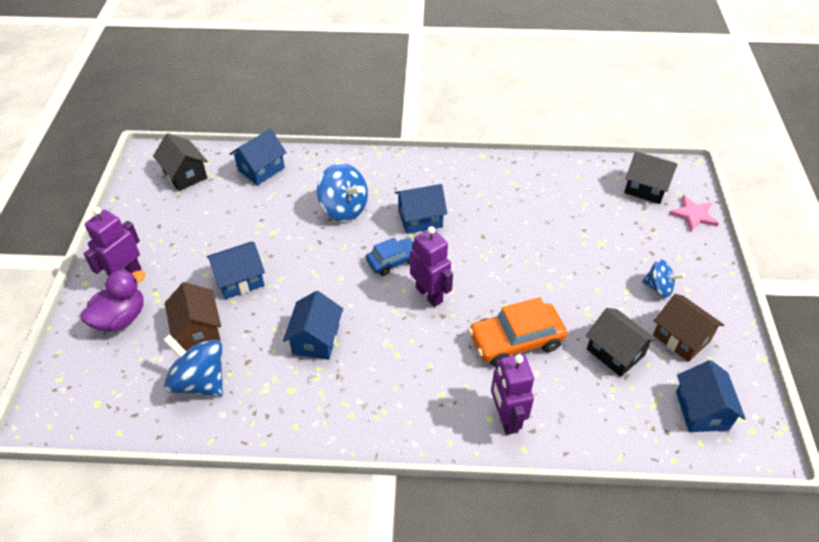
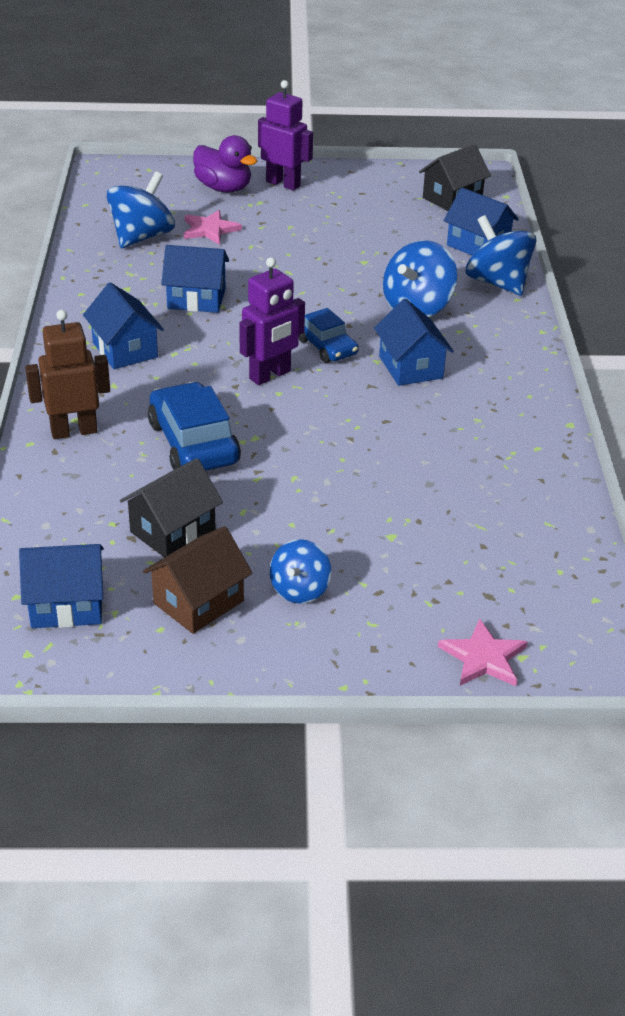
camera: 85 degrees right, 10 degrees down
brown house [165,282,221,351] -> pink star [184,210,242,245]
blue house [207,242,265,299] -> blue house moved to [83,282,164,369]
orange car [468,297,567,367] -> blue car [148,382,241,471]
purple robot [491,354,534,435] -> brown robot [25,310,110,439]
black house [624,151,678,204] -> none
none -> blue spinning top [466,215,536,296]

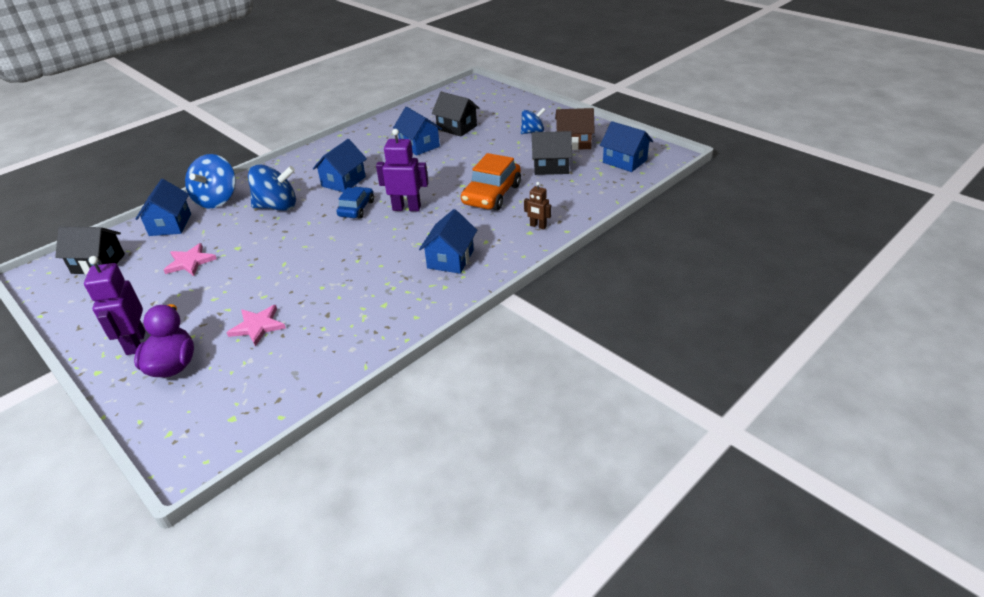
camera: 130 degrees left, 0 degrees up
brown robot [25,310,110,439] -> brown robot [524,182,551,230], size x0.56
blue spinning top [107,172,175,248] -> none
blue car [148,382,241,471] -> orange car [461,153,521,211]
blue house [161,245,229,313] -> blue house moved to [393,107,442,156]
pink star [438,619,528,686] -> pink star moved to [164,243,217,276]
none -> black house [432,92,480,136]

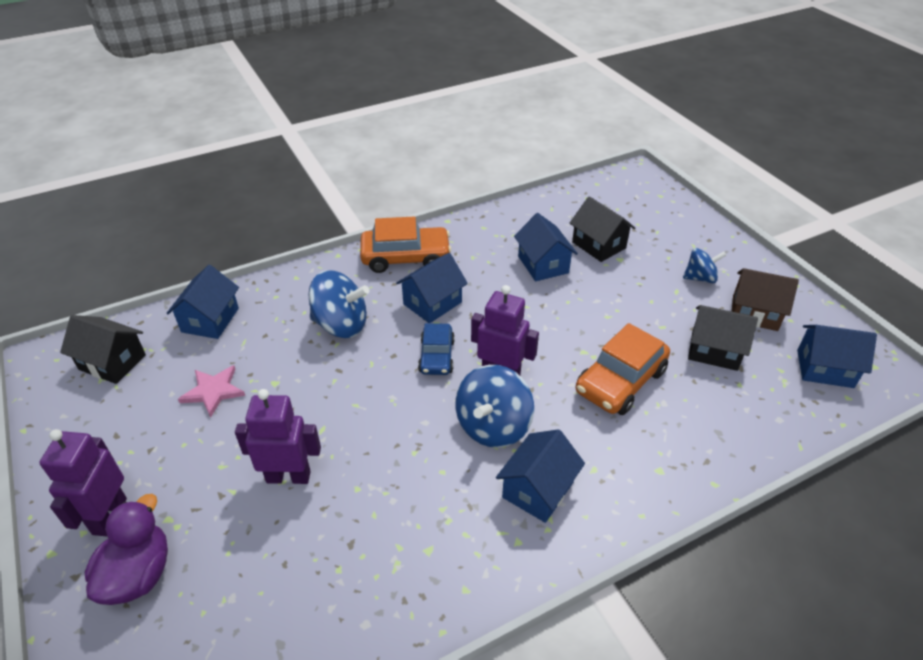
camera: 15 degrees right, 5 degrees up
blue spinning top [185,154,236,208] -> blue spinning top moved to [455,365,534,448]
pink star [227,305,286,346] -> none
blue car [336,187,374,219] -> blue car turned 150 degrees clockwise [418,323,455,375]
brown robot [524,182,551,230] -> none
blue house [600,121,653,172] -> blue house turned 45 degrees counterclockwise [797,325,877,388]
none -> purple robot [235,389,321,484]
none -> orange car [360,217,451,273]

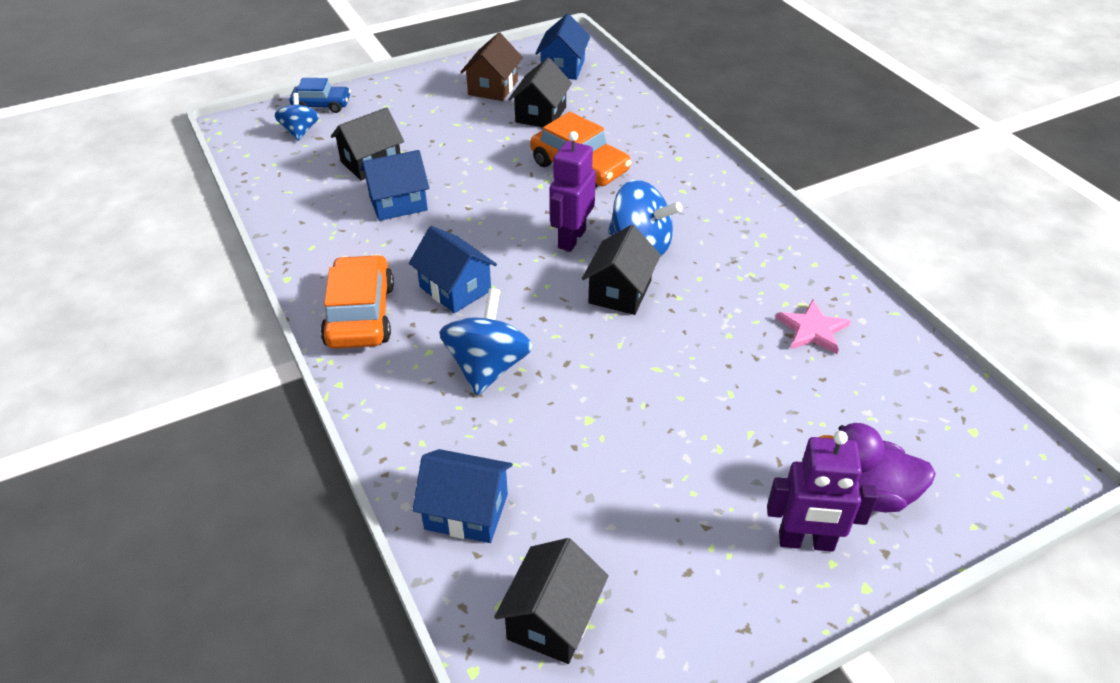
camera: 90 degrees left, 0 degrees up
pink star [178,365,245,418] -> pink star moved to [776,300,851,354]
purple robot [235,389,321,484] -> none
blue car [418,323,455,375] -> blue car moved to [290,78,351,113]
blue house [496,429,585,523] -> none
blue spinning top [683,248,727,283] -> blue spinning top moved to [274,93,319,141]
none -> black house [582,225,661,315]

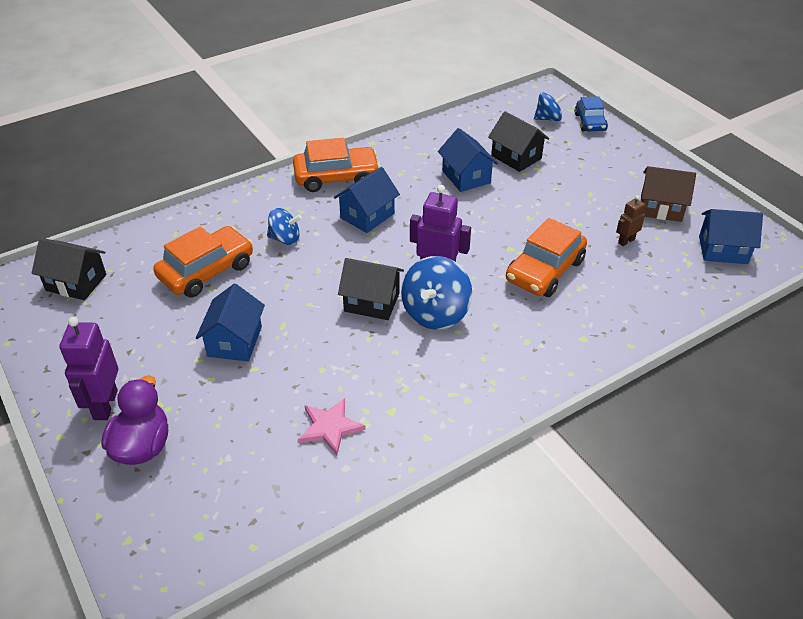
camera: 85 degrees right, 0 degrees up
blue house [412,449,513,543] -> blue house moved to [196,284,265,361]
blue spinning top [439,288,533,395] -> blue spinning top [267,208,302,245], size x0.61
black house [509,58,572,127] -> brown robot [616,195,645,246]
none -> orange car [153,226,253,297]

